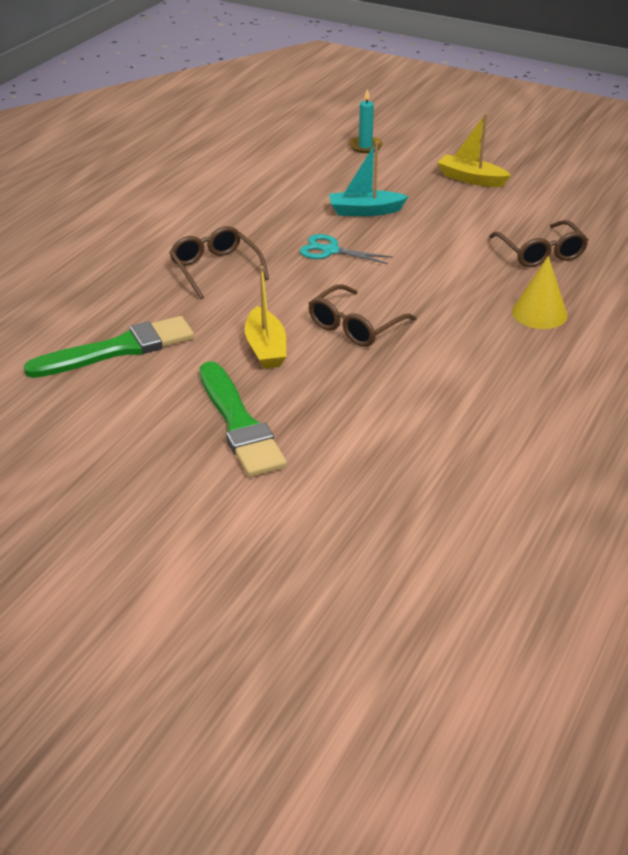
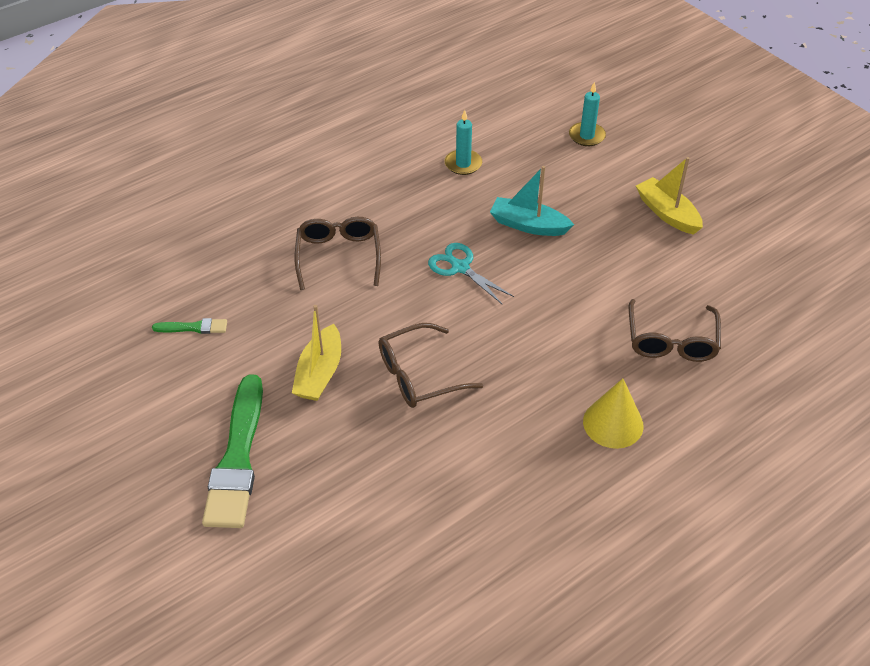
camera: 25 degrees right, 10 degrees up
green brush [23,316,194,378] -> green brush [152,318,227,334], size x0.45
none -> turquoise candle [445,110,482,175]

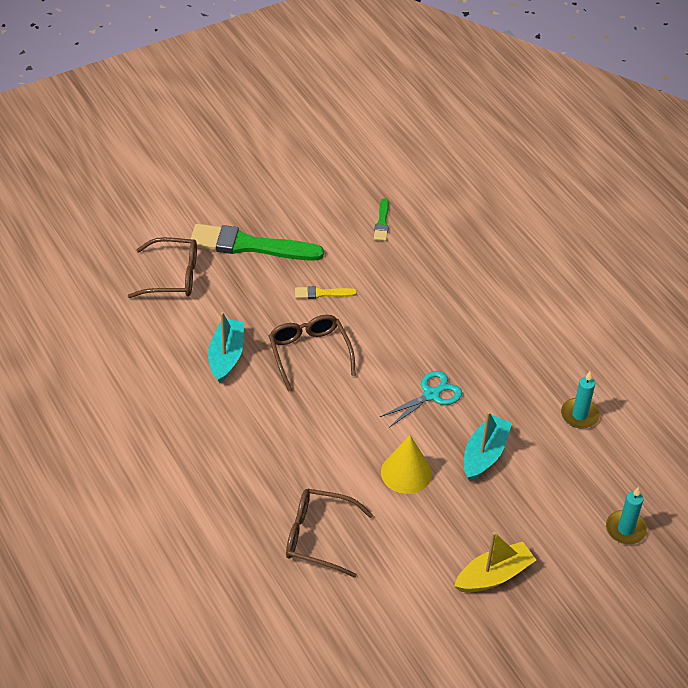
camera: 95 degrees right, 0 degrees up
yellow boat [292,305,341,401] -> yellow brush [295,286,357,299]
brown glasses [295,217,381,290] -> brown glasses moved to [128,237,197,298]
yellow cone [583,378,644,449] -> yellow cone moved to [381,435,432,494]
none -> turquoise boat [208,312,244,383]

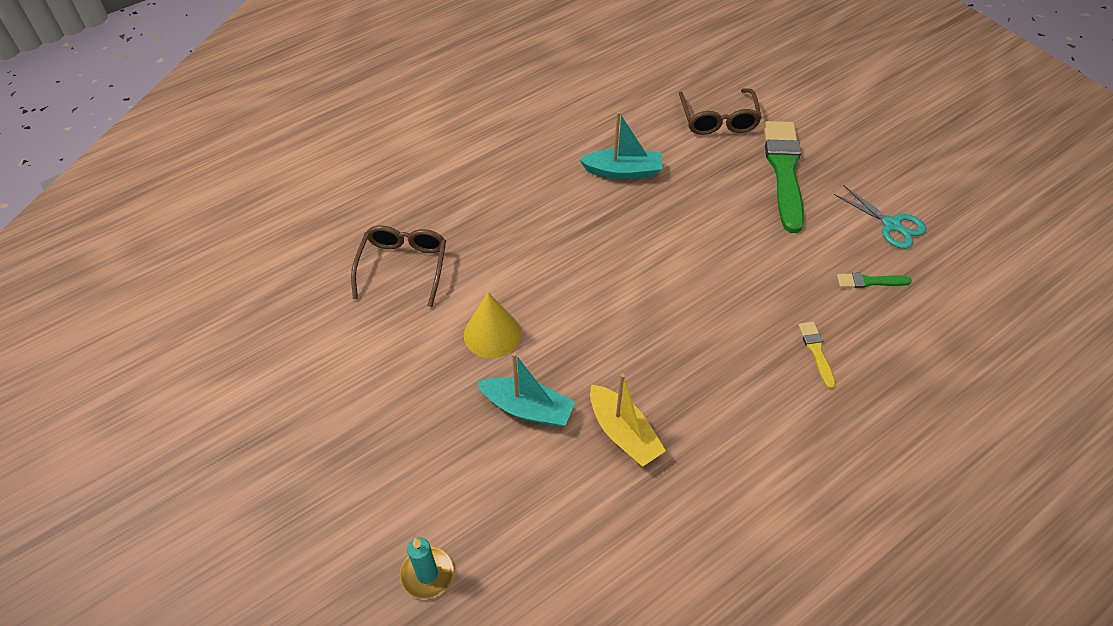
camera: 85 degrees right, 5 degrees up
brown glasses [269,315,356,391] -> none
yellow brush [295,286,357,299] -> yellow brush moved to [798,322,836,389]
turquoise scissors [380,371,462,428] -> turquoise scissors moved to [834,186,926,249]
yellow boat [454,532,536,593] -> yellow boat moved to [590,374,666,467]
turquoise candle [561,372,600,429] -> none

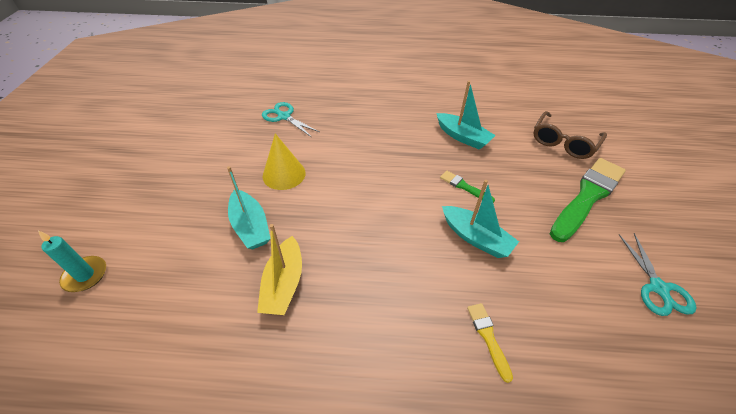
camera: 40 degrees right, 5 degrees down
brown glasses [351,226,446,307] -> turquoise scissors [262,102,320,137]
yellow brush [798,322,836,389] -> yellow brush turned 45 degrees counterclockwise [467,303,513,383]
green brush [837,273,912,288] -> green brush moved to [440,170,495,203]
none -> turquoise boat [442,180,519,258]

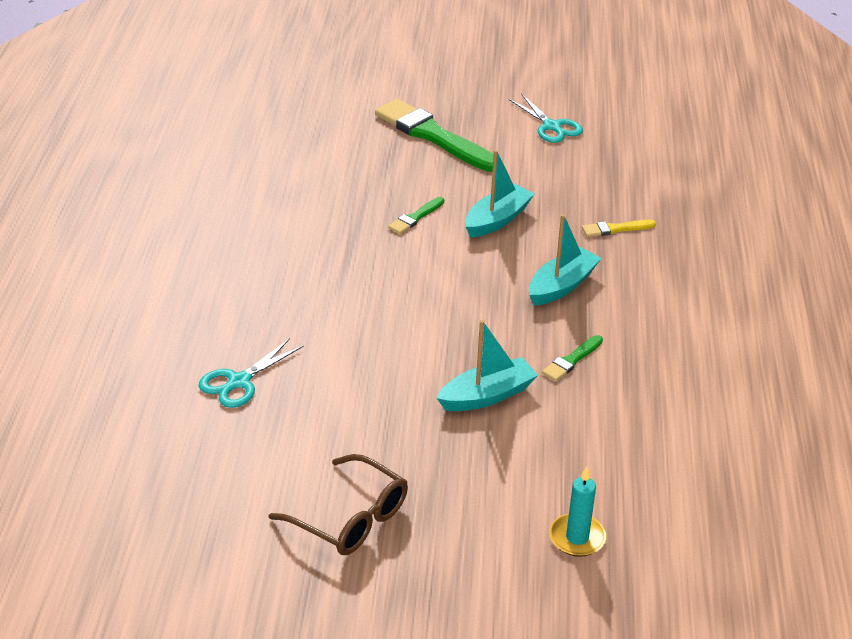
camera: 90 degrees left, 10 degrees down
yellow boat [257,224,302,315] -> green brush [542,335,603,381]
yellow cone [263,134,306,190] -> none
turquoise boat [436,81,496,150] -> turquoise boat moved to [529,214,601,306]
brown glasses [533,111,607,159] -> brown glasses moved to [269,454,408,555]
turquoise scissors [619,233,697,316] -> turquoise scissors turned 60 degrees clockwise [509,94,583,143]

